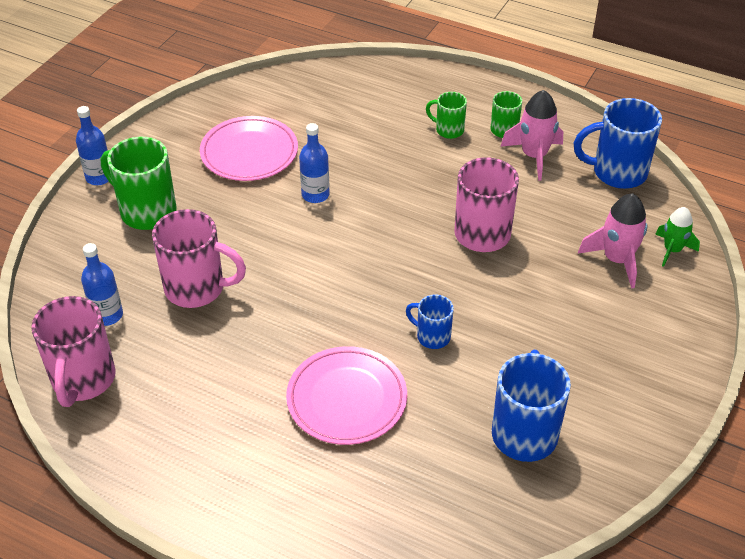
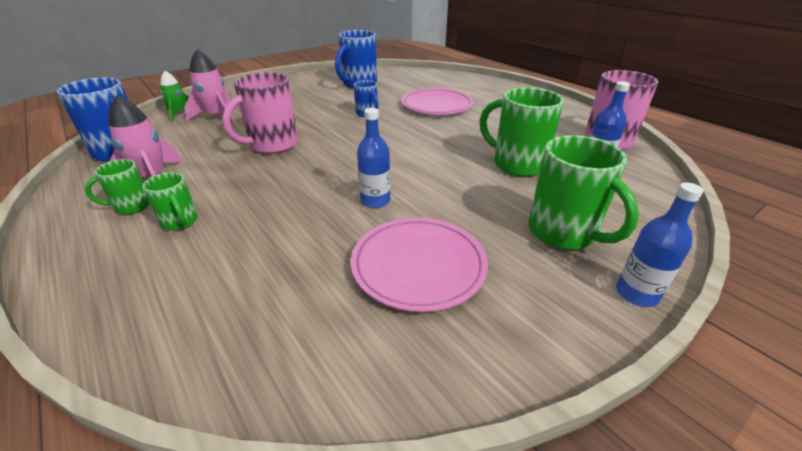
camera: 155 degrees left, 10 degrees down
pink mug [152,209,246,308] -> green mug [480,87,564,177]

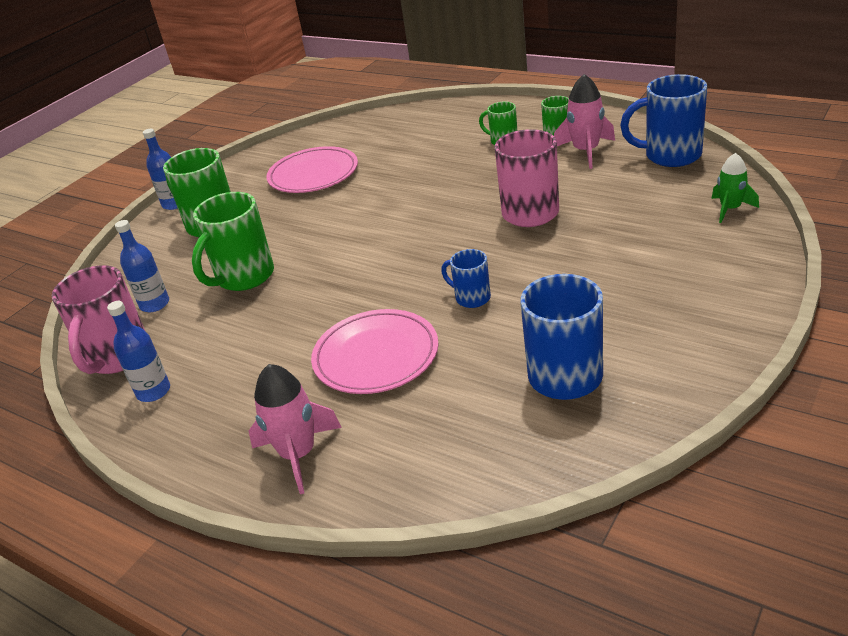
camera: 165 degrees right, 0 degrees up
pink rocket [184,49,233,124] -> pink rocket moved to [249,364,342,494]
blue bottle [357,108,390,208] -> blue bottle moved to [107,301,170,402]
green mug [480,87,564,177] -> green mug turned 105 degrees clockwise [192,192,274,291]

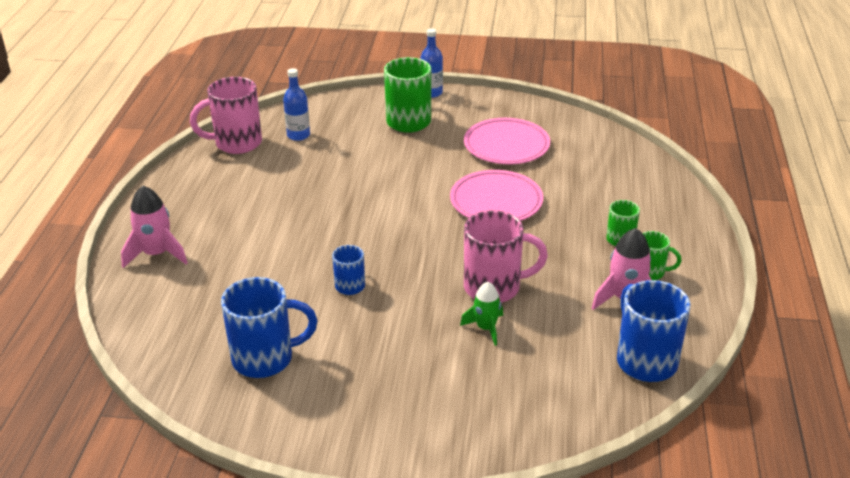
camera: 60 degrees right, 0 degrees up
blue bottle [107,301,170,402] -> none
green mug [192,192,274,291] -> none
pink plate [311,309,439,394] -> pink plate moved to [450,170,543,221]
green rocket [711,153,759,223] -> green rocket moved to [460,282,503,346]

